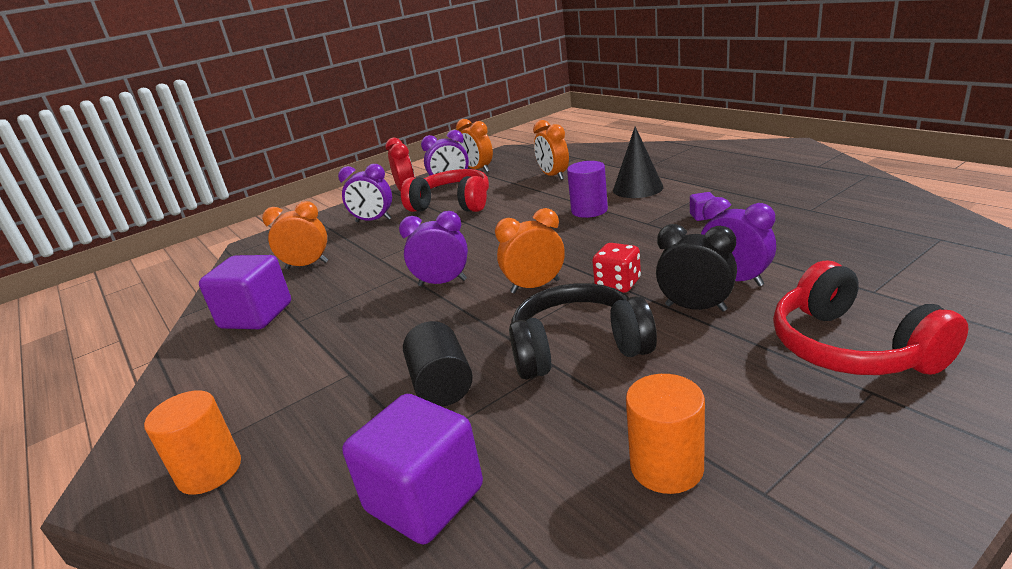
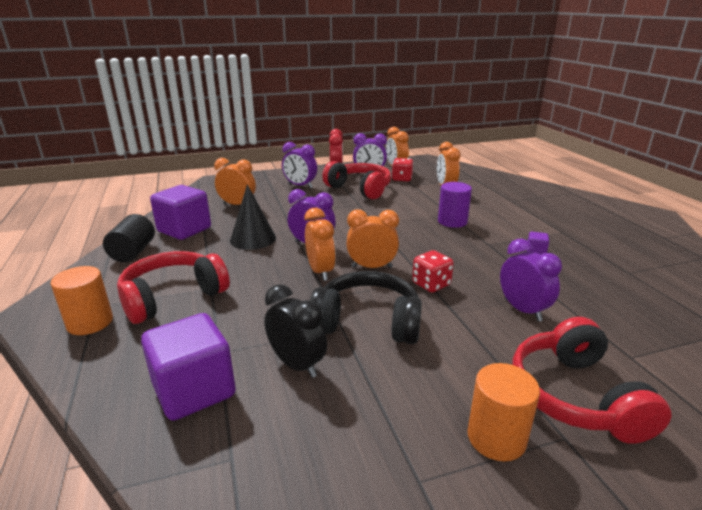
camera: 15 degrees right, 0 degrees up
black cylinder [403,321,473,407] -> black cylinder moved to [103,214,155,262]
black cone [613,126,664,198] -> black cone moved to [230,184,276,250]
orange cylinder [626,374,705,494] -> orange cylinder moved to [467,363,540,461]
black clock [656,224,737,311] -> black clock moved to [264,284,327,378]
none -> red headphones [117,251,230,324]
none -> orange clock [304,208,336,281]
none -> red dice [392,158,413,182]

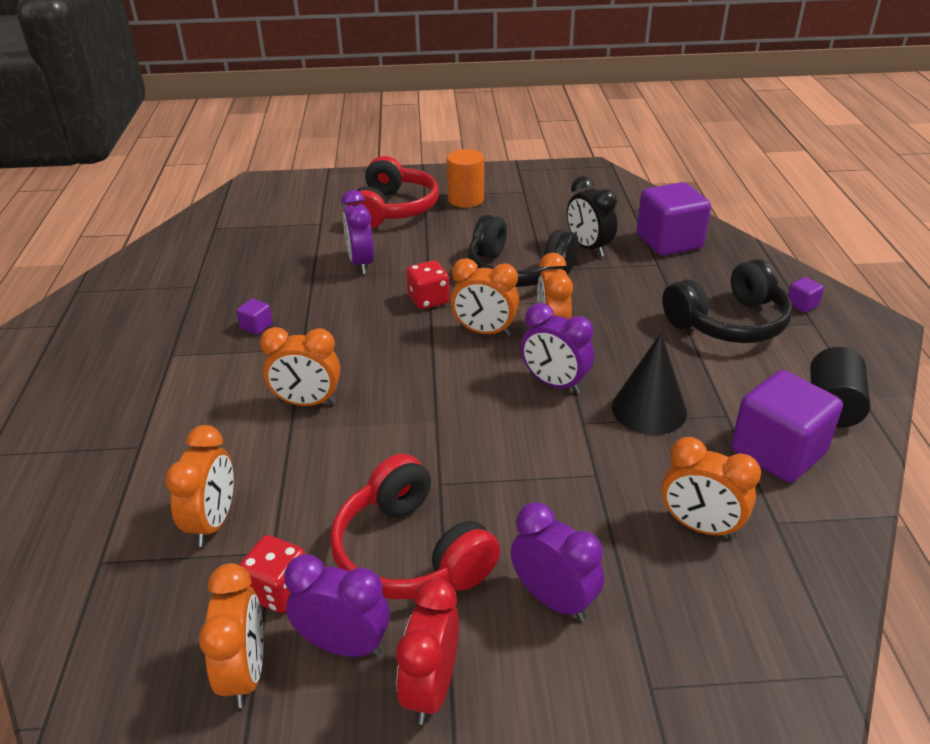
camera: 165 degrees left, 10 degrees up
orange cylinder [50,266,113,335] -> purple cube [788,277,824,313]
red headphones [117,251,230,324] -> black headphones [662,259,793,343]
purple cylinder [438,182,472,228] -> orange clock [260,327,341,406]

